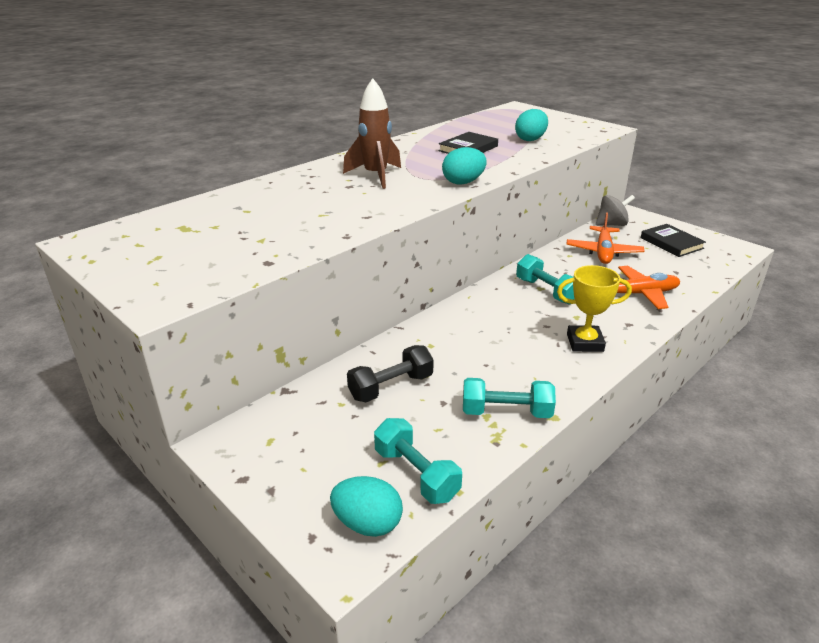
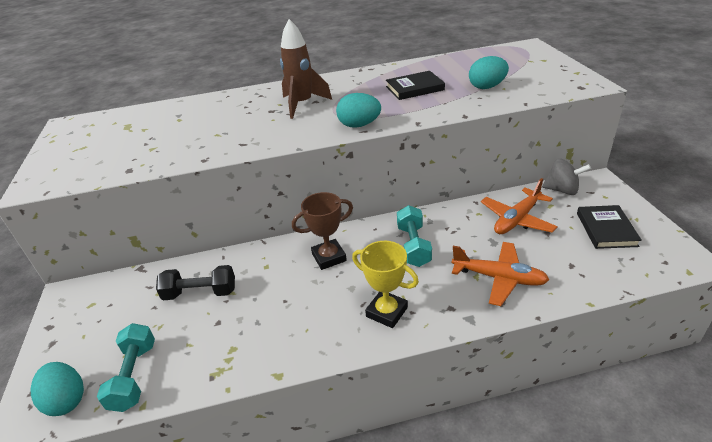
camera: 35 degrees right, 5 degrees up
turquoise dumbbell [463,378,556,418] -> none
none -> brown trophy [292,192,353,270]

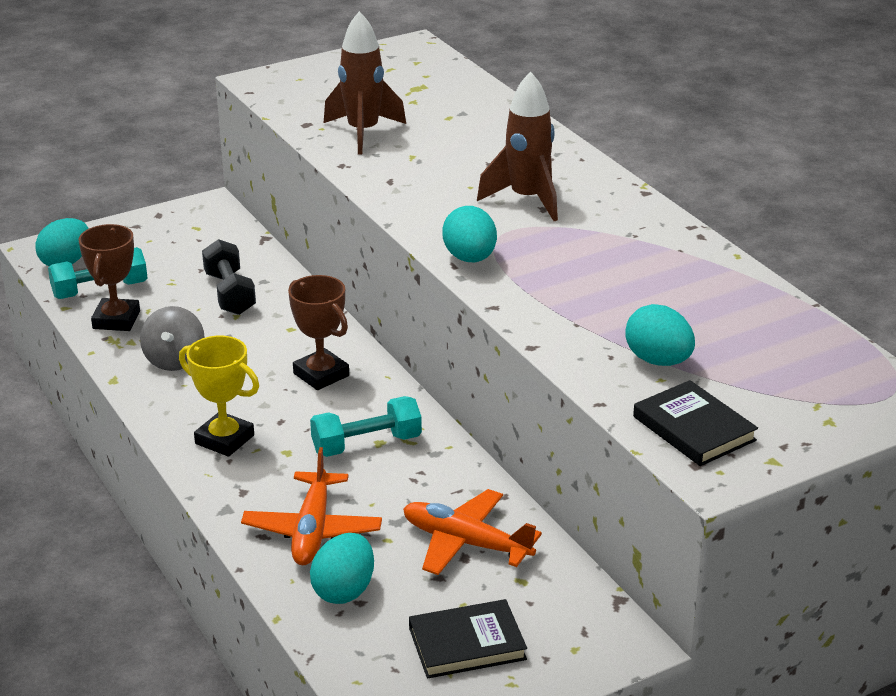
camera: 70 degrees right, 5 degrees down
yellow trophy [352,241,419,328] -> yellow trophy turned 75 degrees counterclockwise [179,336,259,457]
black book [386,71,445,100] -> black book moved to [633,380,758,466]
grey spinning top [542,158,591,195] -> grey spinning top moved to [140,306,205,371]
none -> brown trophy [79,224,140,331]
none -> turquoise egg [310,533,374,604]
none -> brown rocket [324,11,406,155]

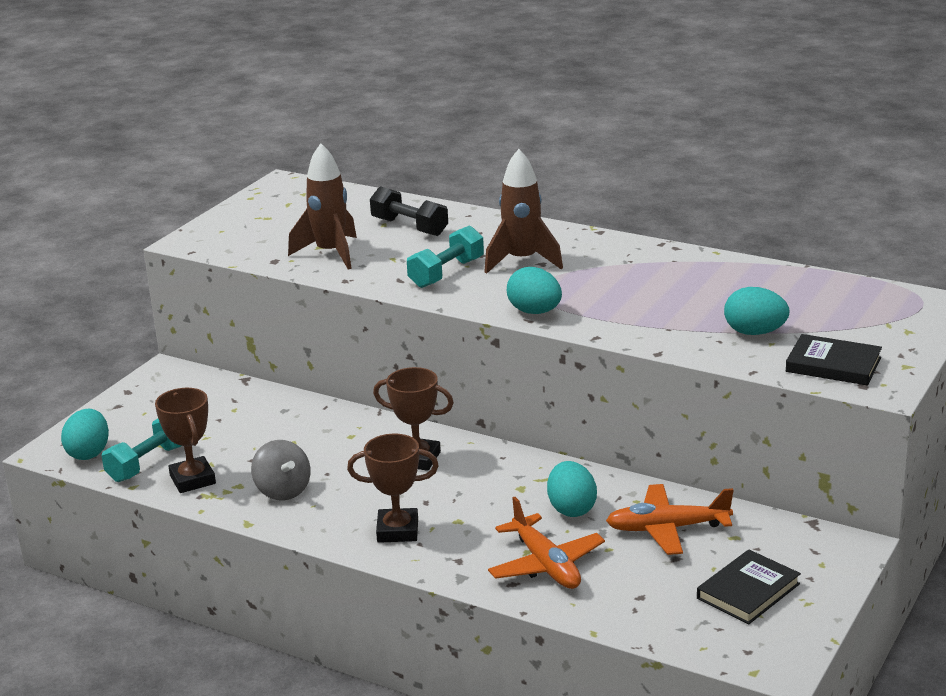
camera: 30 degrees left, 5 degrees down
yellow trophy [179,336,259,457] -> brown trophy [347,434,439,543]
black dumbbell [202,239,256,315] -> black dumbbell moved to [370,186,448,236]
turquoise dumbbell [310,396,422,457] -> turquoise dumbbell moved to [407,225,484,288]
turquoise egg [310,533,374,604] -> turquoise egg moved to [547,461,597,517]

